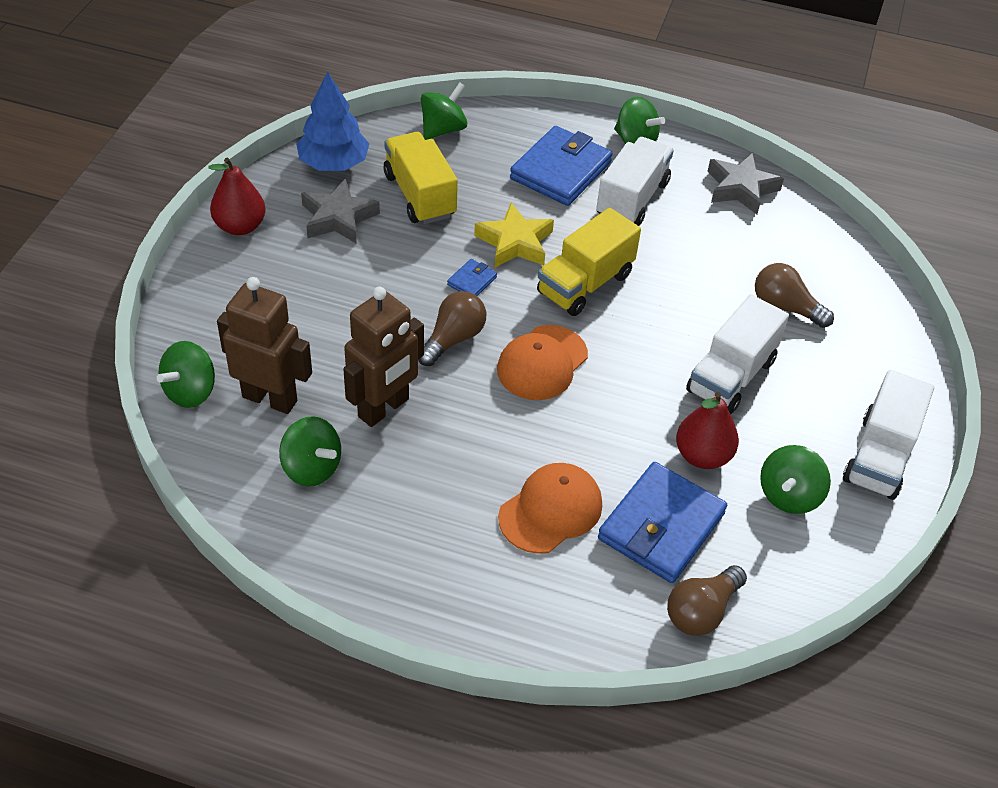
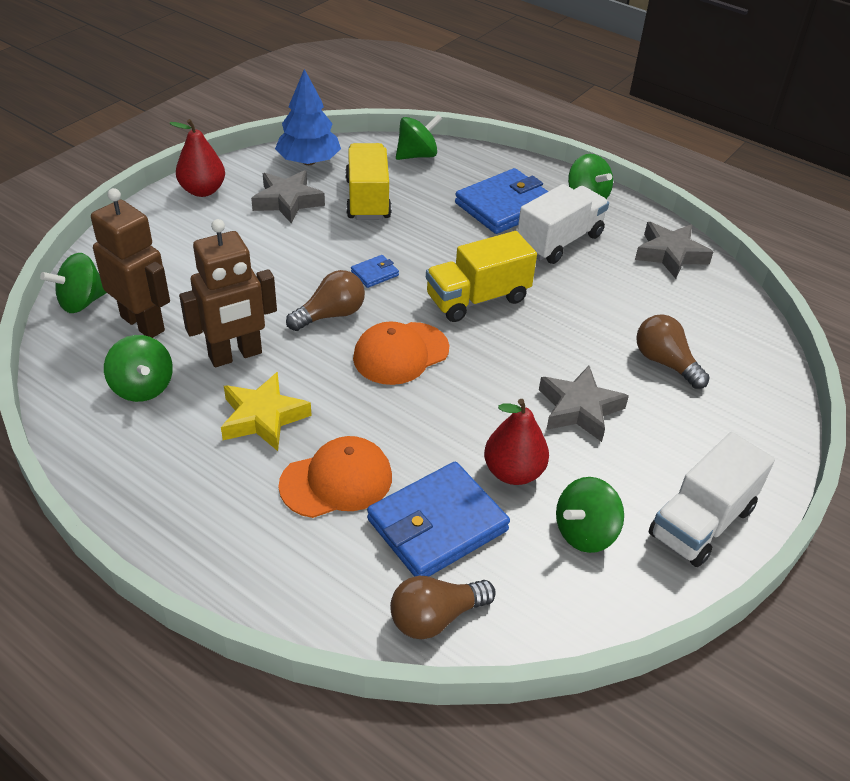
camera: 20 degrees right, 5 degrees down
yellow star [474,203,554,268] -> yellow star moved to [221,372,312,451]
white truck [686,294,789,414] -> grey star [539,366,629,442]

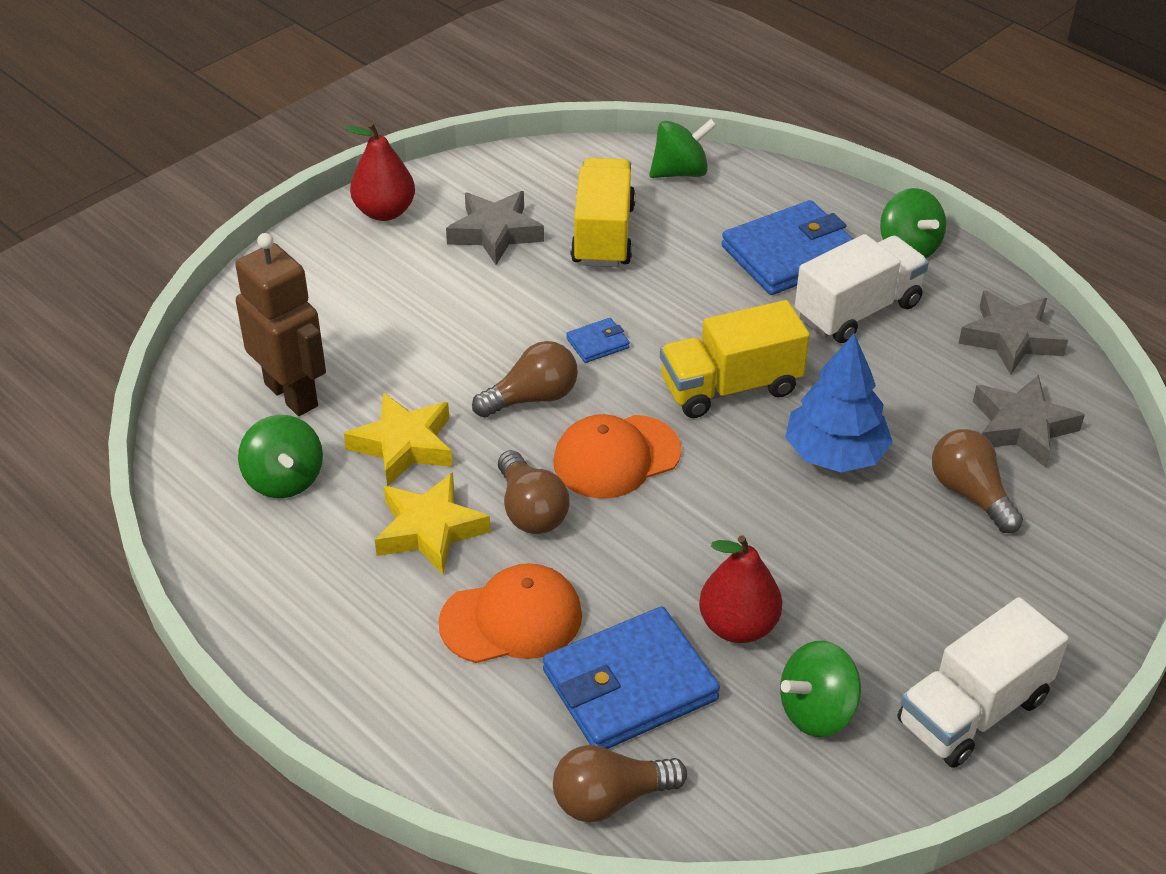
camera: 10 degrees right, 0 degrees up
green spinning top [40,253,107,313] -> none
brown robot [179,219,277,367] -> yellow star [344,392,453,486]
blue tree [275,69,341,165] -> blue tree moved to [785,333,893,472]
grey star [539,366,629,442] -> grey star moved to [973,375,1085,467]
none -> brown light bulb [498,450,570,534]

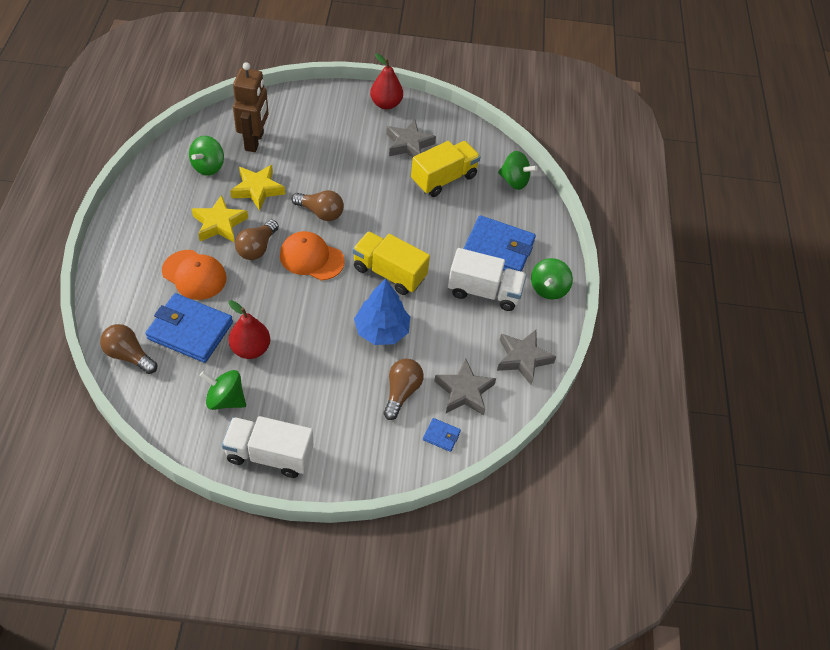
camera: 45 degrees right, 10 degrees up
blue wallet [566,318,630,363] -> blue wallet moved to [423,418,461,452]

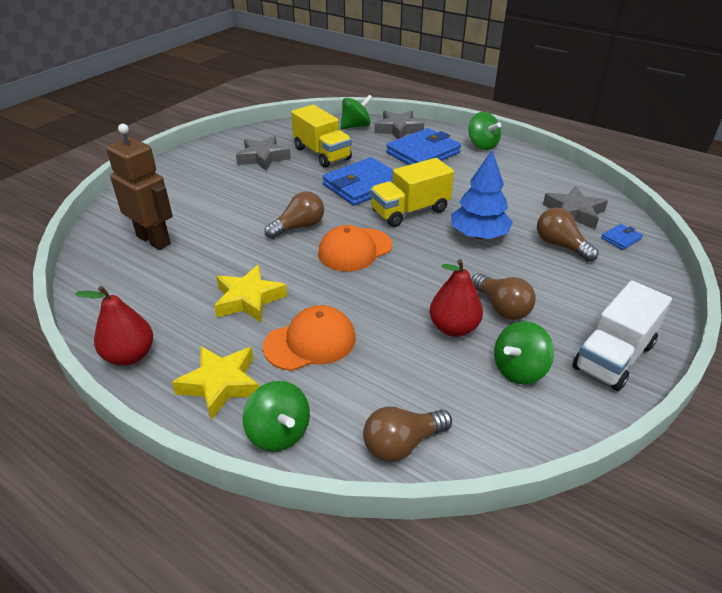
camera: 55 degrees left, 15 degrees down
blue wallet [145,293,233,363] -> blue wallet moved to [322,157,393,206]
green spinning top [189,136,224,176] -> green spinning top moved to [243,381,310,452]
yellow star [230,165,285,211] -> yellow star moved to [172,346,259,420]
brown light bulb [235,220,279,260] -> brown light bulb moved to [471,273,536,320]
red pear [370,53,403,110] -> red pear moved to [75,286,153,366]
yellow truck [411,141,481,197] -> yellow truck turned 150 degrees clockwise [291,105,352,168]
white truck [448,248,527,311] -> none
grey star [497,330,556,385] -> grey star moved to [374,111,424,139]

